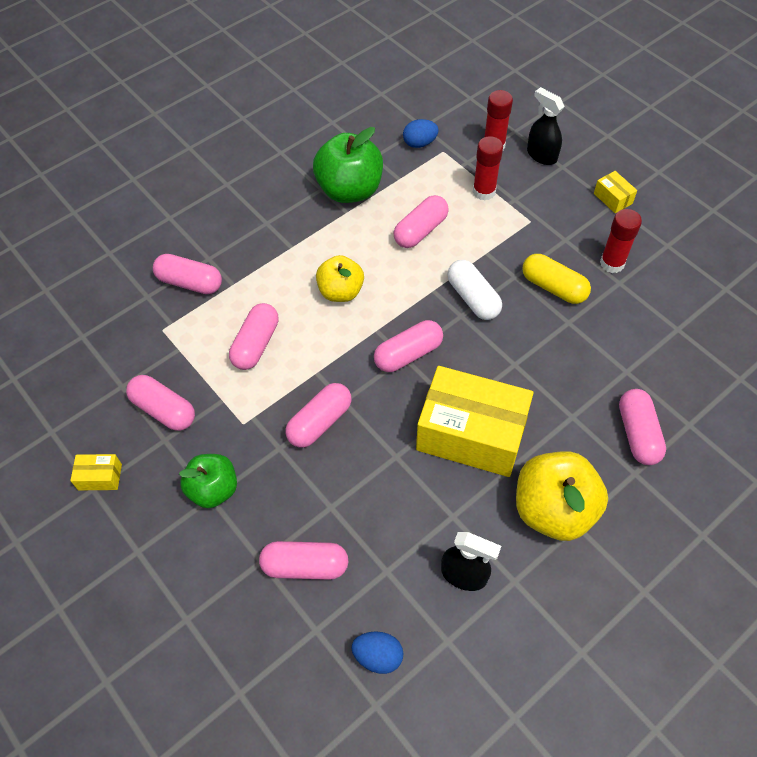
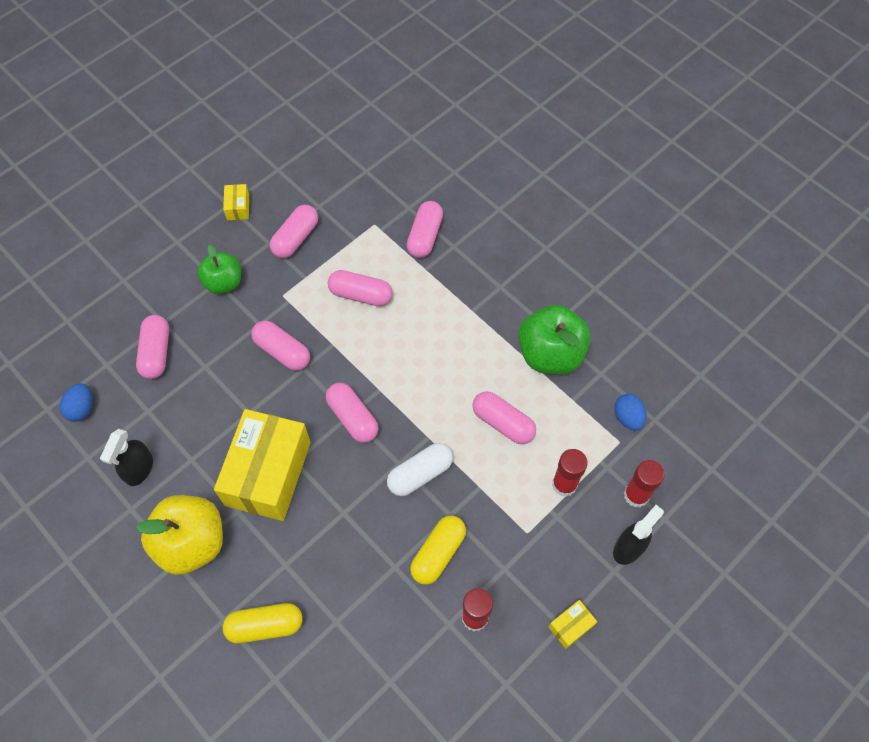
camera: 85 degrees right, 5 degrees up
yellow apple [316,255,364,302] -> none
pink capsule [619,389,666,465] -> yellow capsule [223,603,303,643]

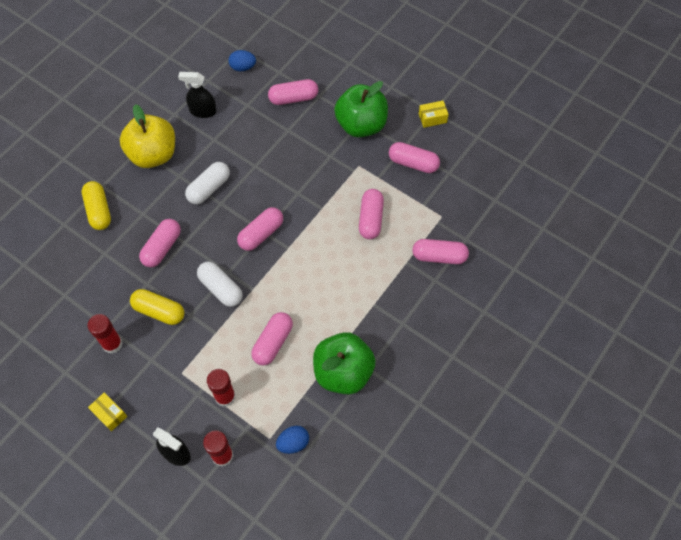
camera: 80 degrees right, 0 degrees up
green apple [197,245,241,294] -> green apple [334,81,388,137], size x1.57
yellow box [214,409,311,521] -> white capsule [185,162,230,204]
pink capsule [251,320,310,371] -> pink capsule moved to [139,219,181,267]

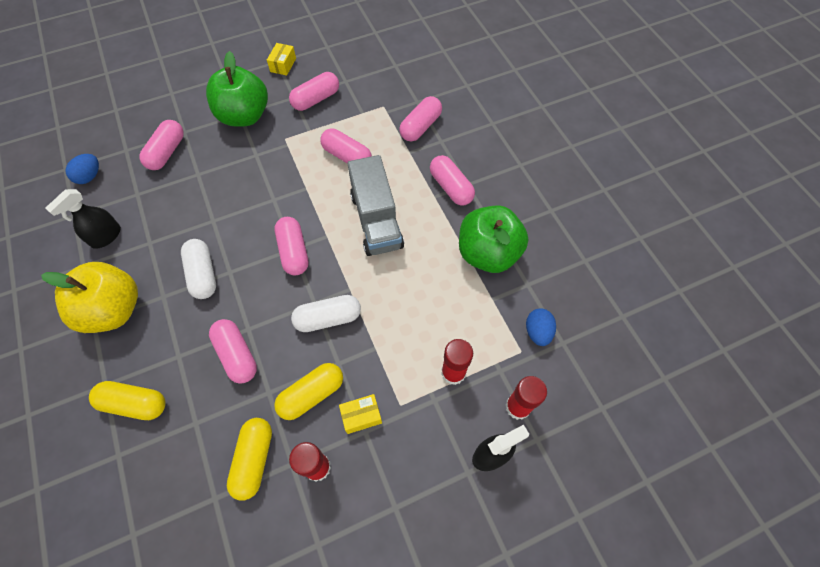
camera: 60 degrees left, 0 degrees up
yellow box [88,392,127,431] -> yellow box moved to [339,394,382,434]
pink capsule [251,312,293,366] -> pink capsule moved to [430,155,475,205]
none -> yellow capsule [227,418,272,501]
none -> grey truck [347,155,404,256]

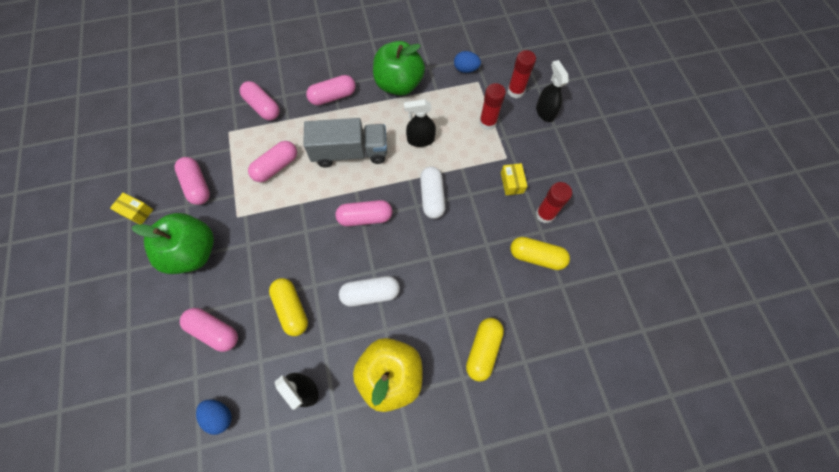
camera: 80 degrees left, 5 degrees up
pink capsule [209,319,257,384] -> none
yellow capsule [274,363,343,420] -> yellow capsule moved to [269,278,308,336]
none -> black spray bottle [404,99,436,147]

